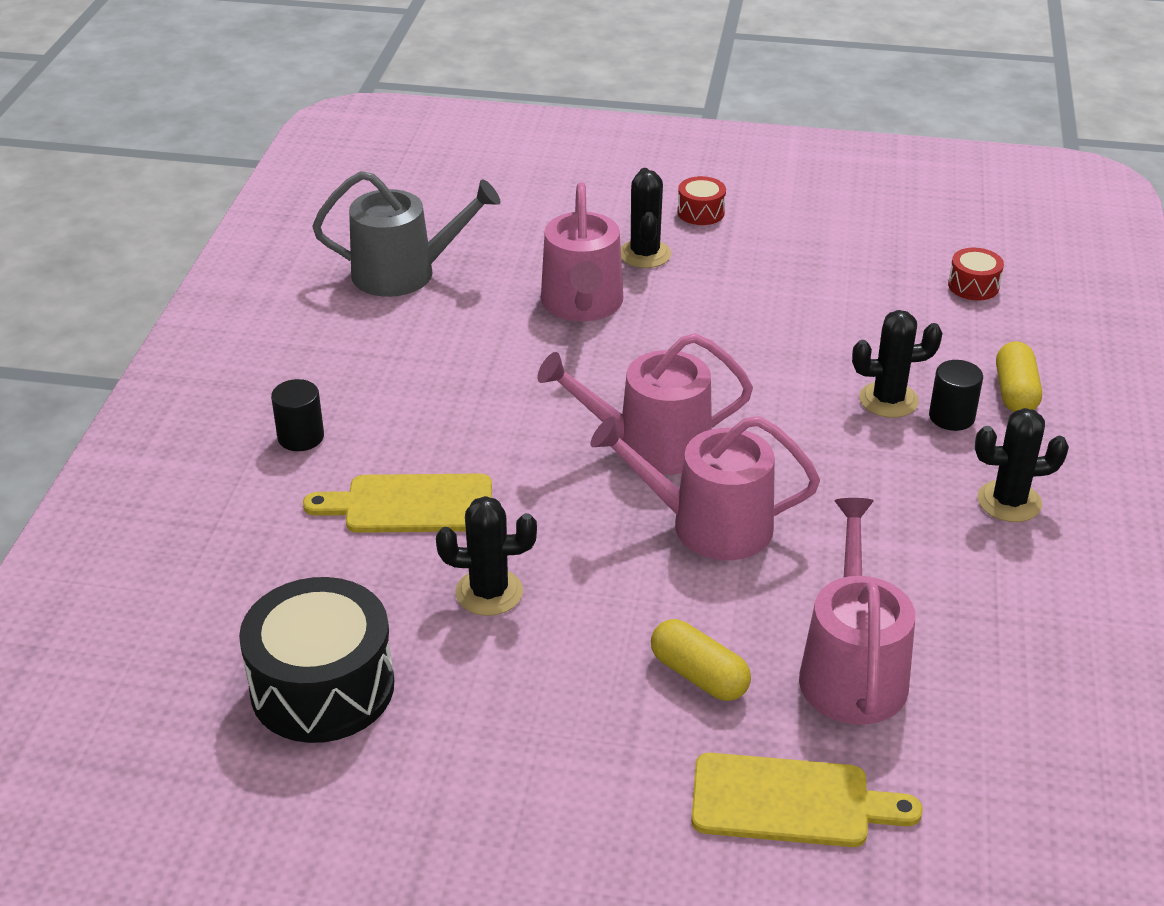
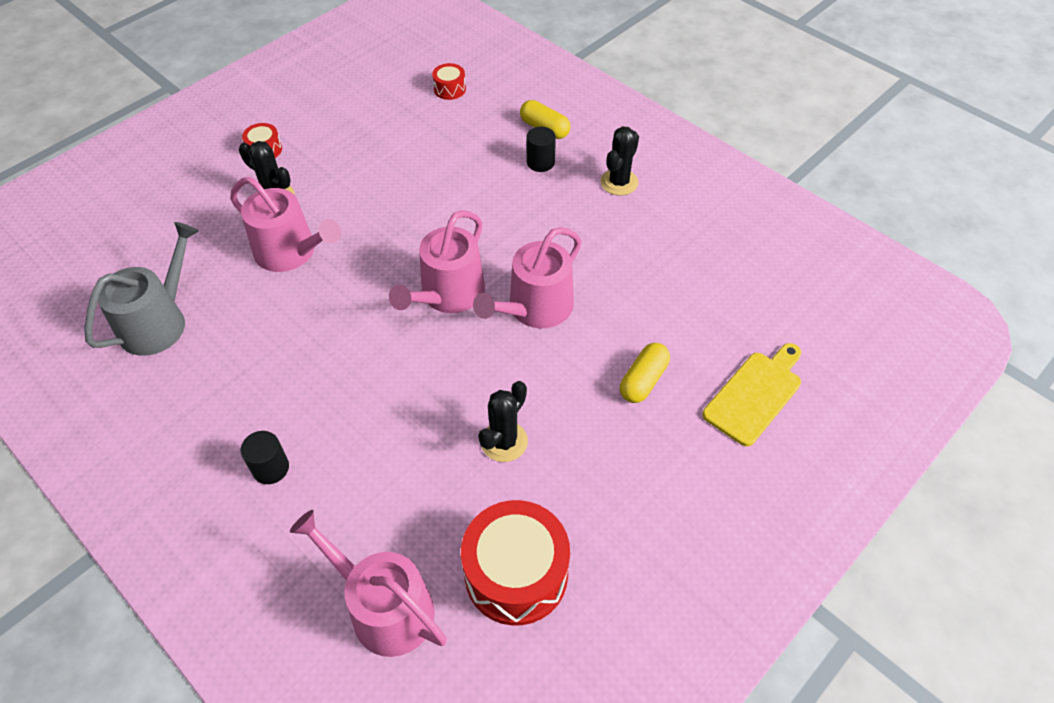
camera: 55 degrees left, 15 degrees up
black drum [239,577,394,743] -> red drum [461,500,570,626]
yellow cutting board [303,473,492,533] -> none
yellow capsule [651,619,751,701] -> yellow capsule turned 45 degrees counterclockwise [620,343,670,403]
pink watering can [799,498,915,725] -> pink watering can moved to [290,510,447,657]
black cactus [852,310,942,418] -> none

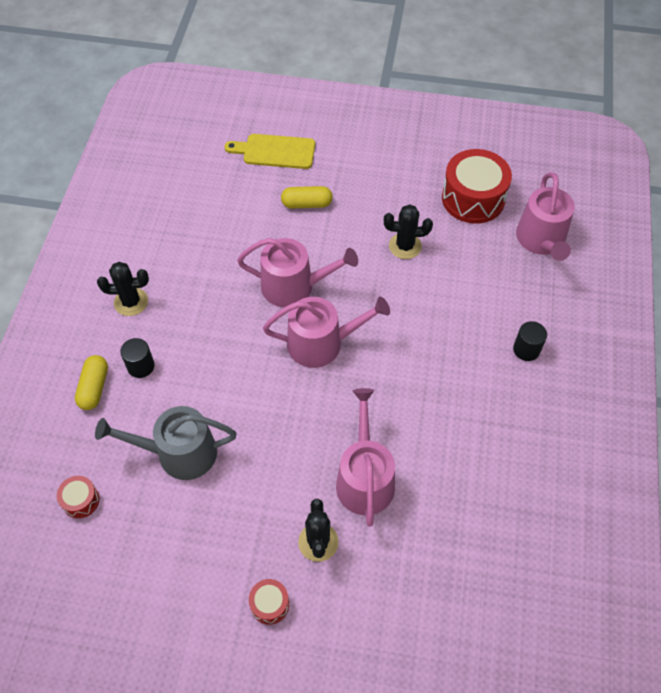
camera: 125 degrees left, 5 degrees up
grey watering can [84,222,199,356] -> grey watering can moved to [95,406,237,480]

